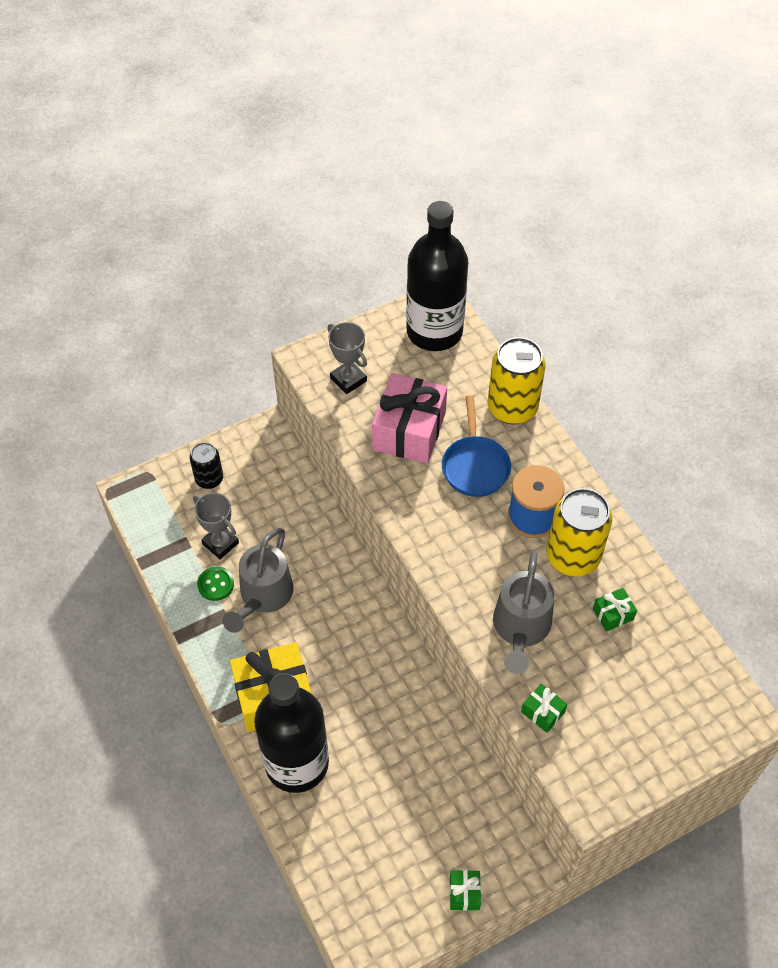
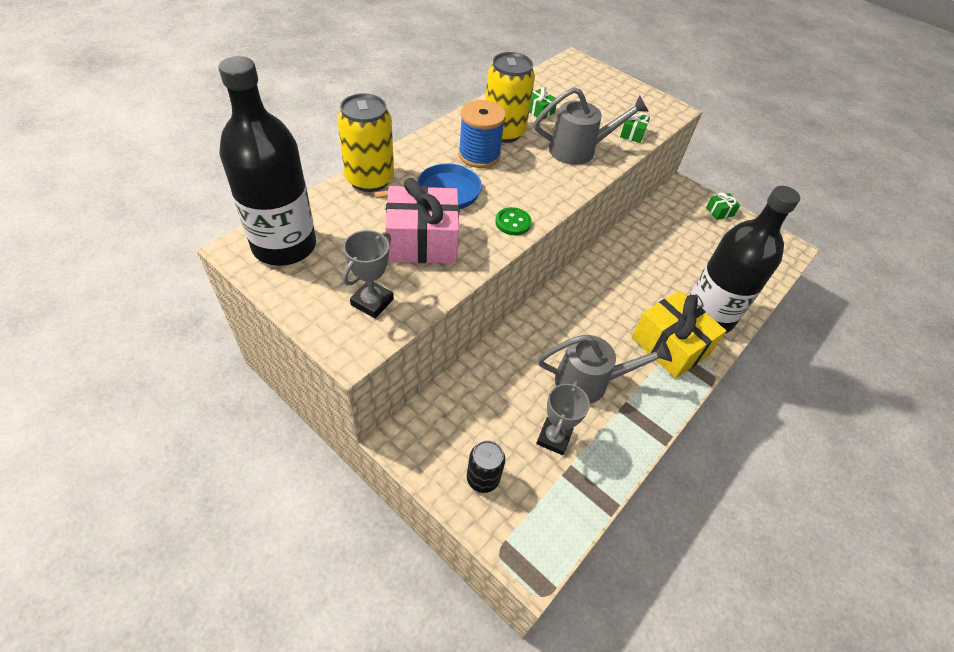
camera: 115 degrees left, 5 degrees down
green button [197,566,234,601] -> green button moved to [495,207,531,235]

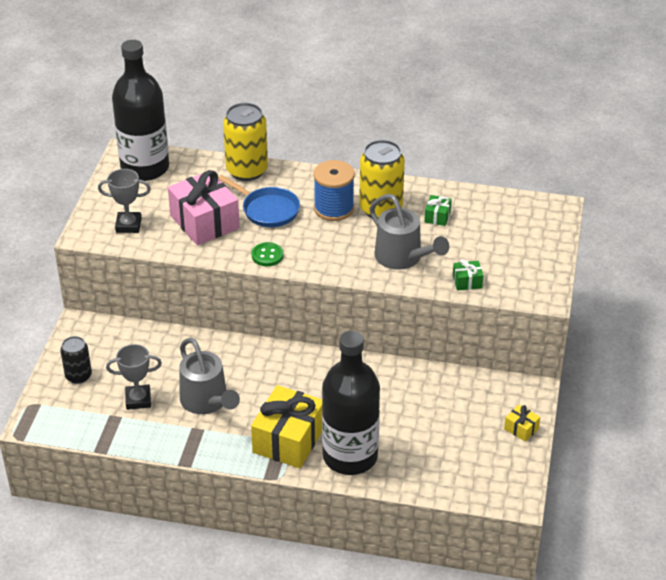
camera: 65 degrees right, 10 degrees down
green gift [706,192,740,220] -> yellow gift [504,405,540,442]

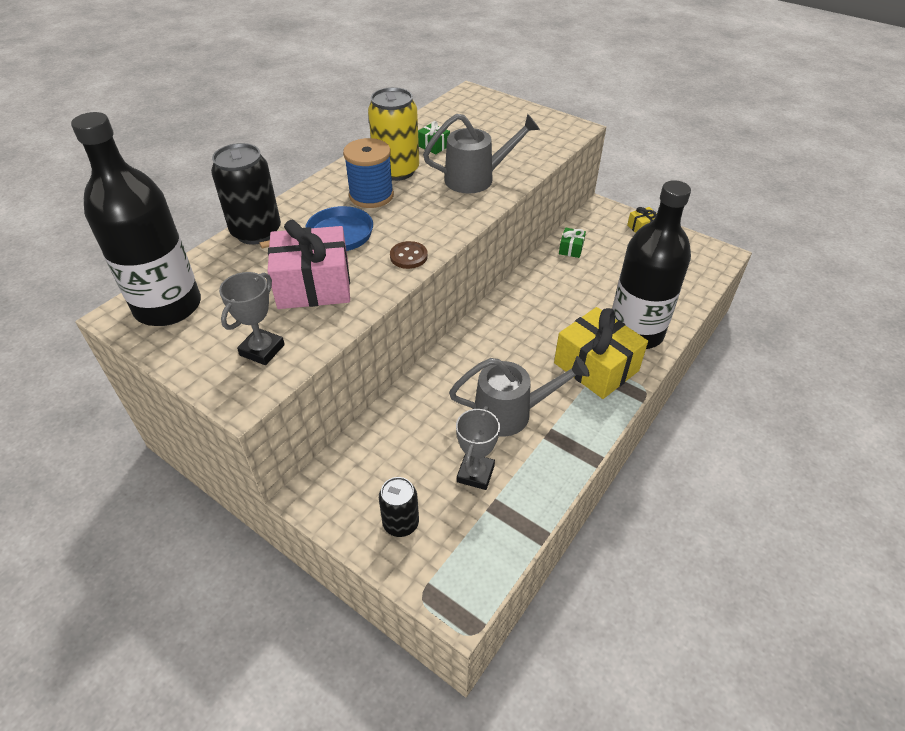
camera: 65 degrees left, 5 degrees up
yellow can [223,103,268,181] -> black can [211,143,281,245]
green button [252,242,284,266] -> brown button [390,241,428,269]
green gift [453,259,483,291] -> green gift moved to [559,227,586,258]

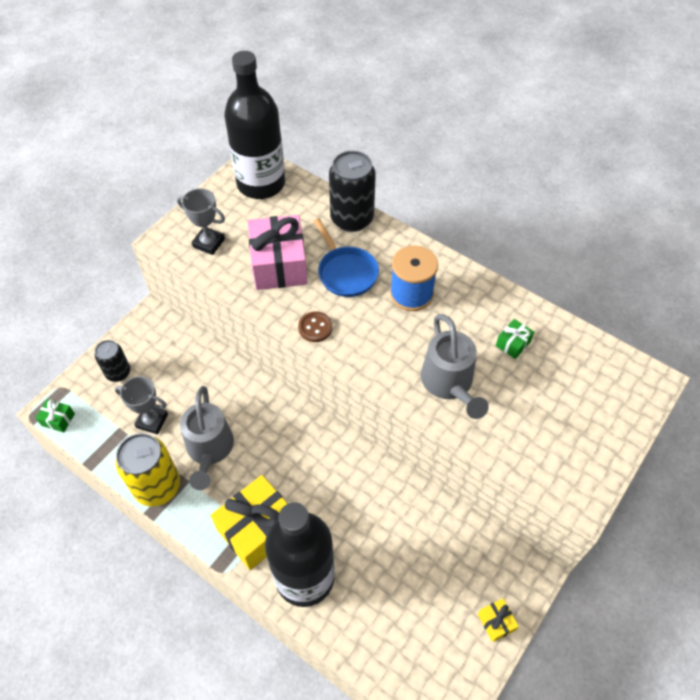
camera: 90 degrees right, 10 degrees up
yellow can [368,87,419,181] -> yellow can moved to [115,433,180,507]
green gift [559,227,586,258] -> green gift moved to [36,399,75,433]

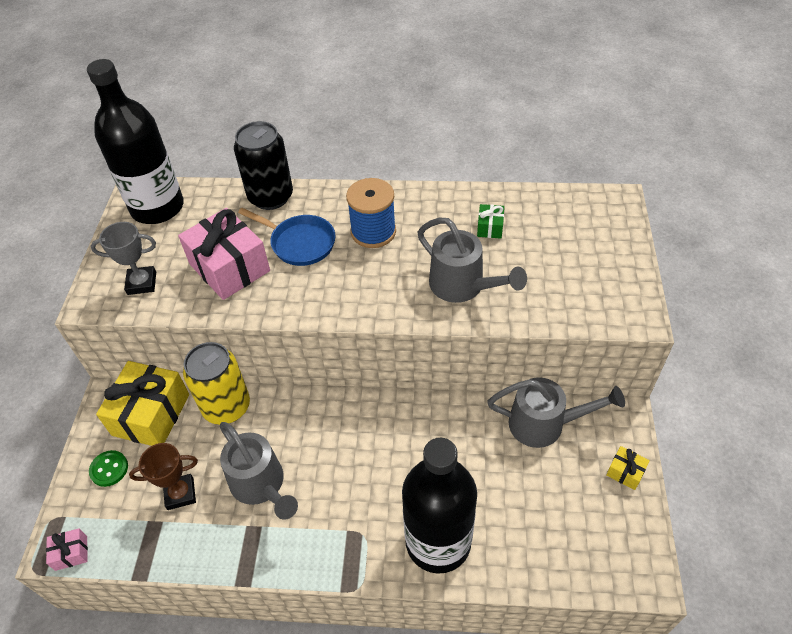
camera: 30 degrees left, 5 degrees down
green gift [36,399,75,433] -> pink gift [46,528,88,571]
black can [95,340,130,382] -> green button [89,450,128,487]
grey trophy [114,376,168,435] -> brown trophy [129,443,198,510]
yellow can [115,433,180,507] -> yellow can moved to [183,342,250,425]
yellow gift [210,475,288,570] -> yellow gift moved to [96,361,189,446]
brown button [298,311,333,342] -> none
none -> grey watering can [487,377,625,448]

